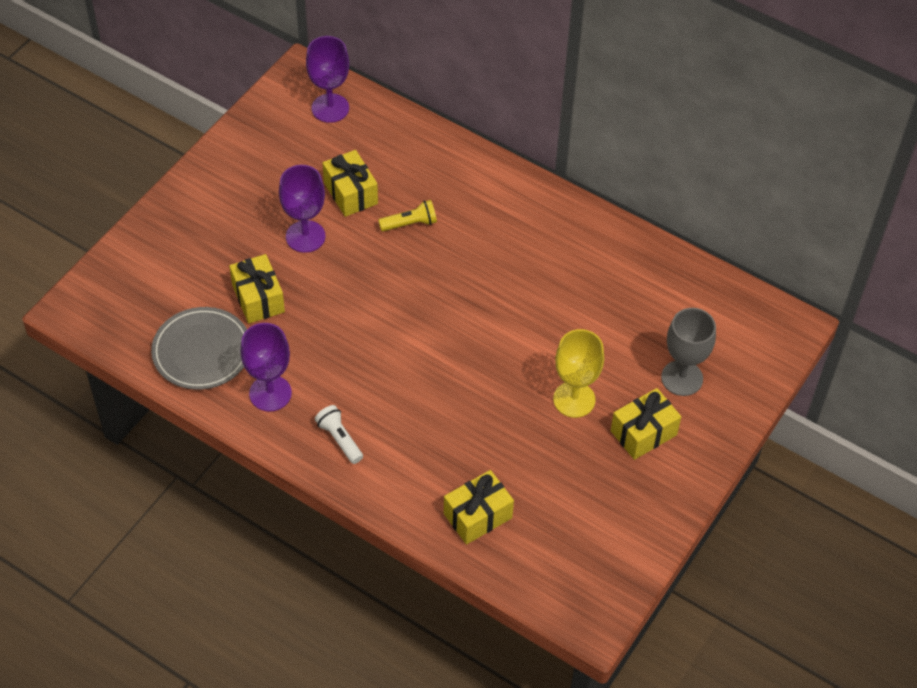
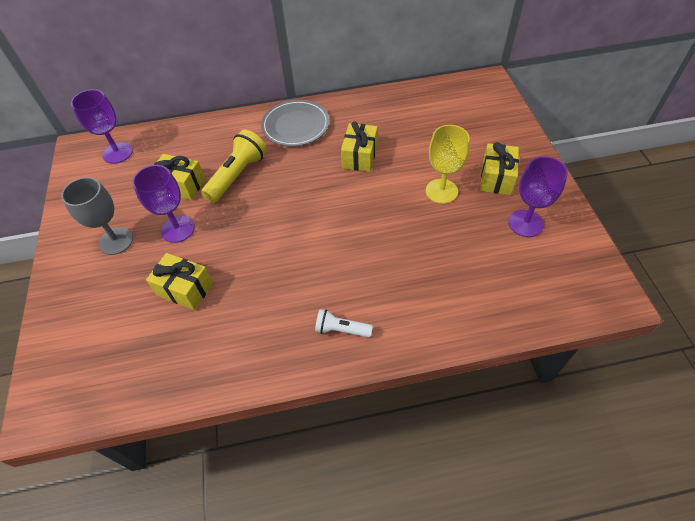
camera: 40 degrees left, 0 degrees up
grey plate [151,307,247,390] -> grey plate moved to [261,100,329,146]
purple goblet [241,323,292,412] -> purple goblet moved to [508,156,568,237]
yellow flashlight [378,200,437,231] -> yellow flashlight [201,129,267,203], size x1.75
yellow gift [444,470,514,544] -> yellow gift moved to [341,122,378,172]
grey goblet [661,308,716,396] -> grey goblet moved to [61,177,133,255]

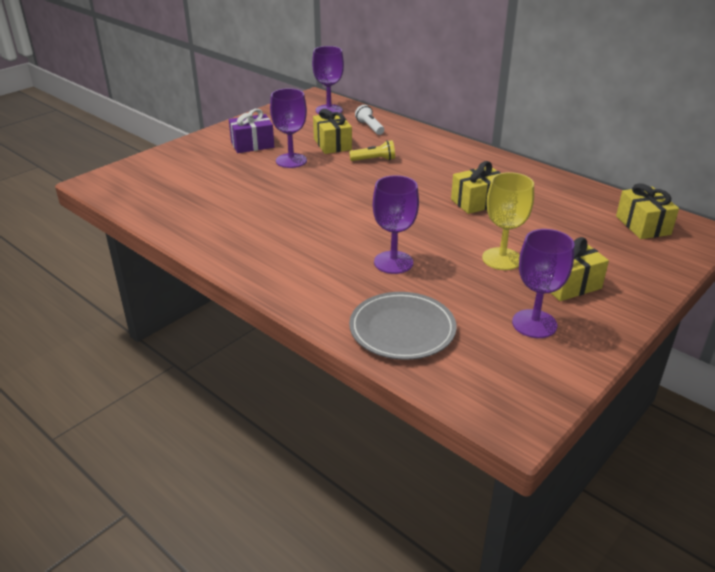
camera: 50 degrees right, 20 degrees down
grey goblet [61,177,133,255] -> purple gift [229,109,274,153]
yellow gift [146,253,213,310] -> yellow gift moved to [616,183,679,239]
yellow flashlight [201,129,267,203] -> yellow flashlight [349,140,395,161], size x0.57
grey plate [261,100,329,146] -> grey plate moved to [349,292,456,360]
white flashlight [315,309,373,338] -> white flashlight moved to [355,105,384,135]
none -> purple goblet [373,175,419,274]

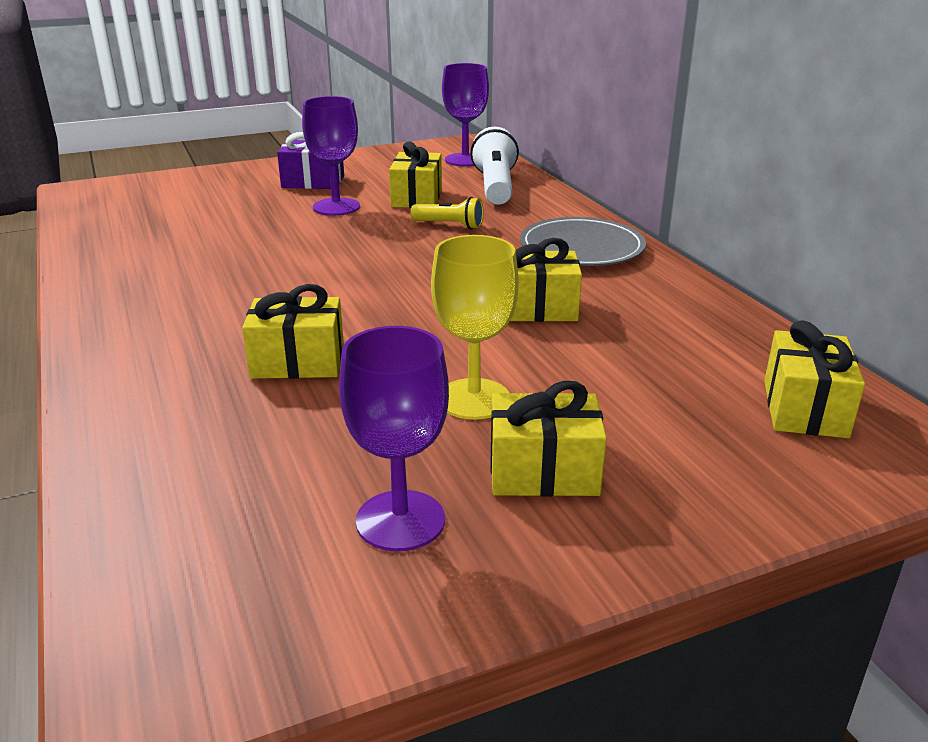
camera: 25 degrees right, 5 degrees down
grey plate [349,292,456,360] -> grey plate moved to [520,217,646,266]
white flashlight [355,105,384,135] -> white flashlight [470,126,519,205], size x1.75
purple goblet [373,175,419,274] -> yellow gift [242,284,344,379]

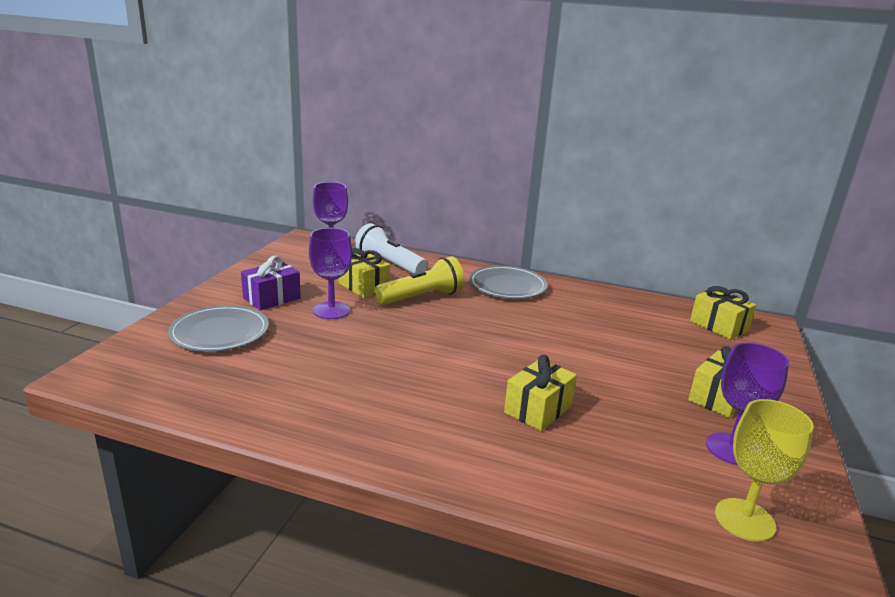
camera: 50 degrees left, 5 degrees down
yellow flashlight [411,197,484,229] -> yellow flashlight [375,256,464,305], size x1.75
yellow goblet [431,235,519,420] -> yellow goblet moved to [715,399,814,542]
yellow gift [510,238,582,322] -> none
none -> grey plate [168,305,269,352]

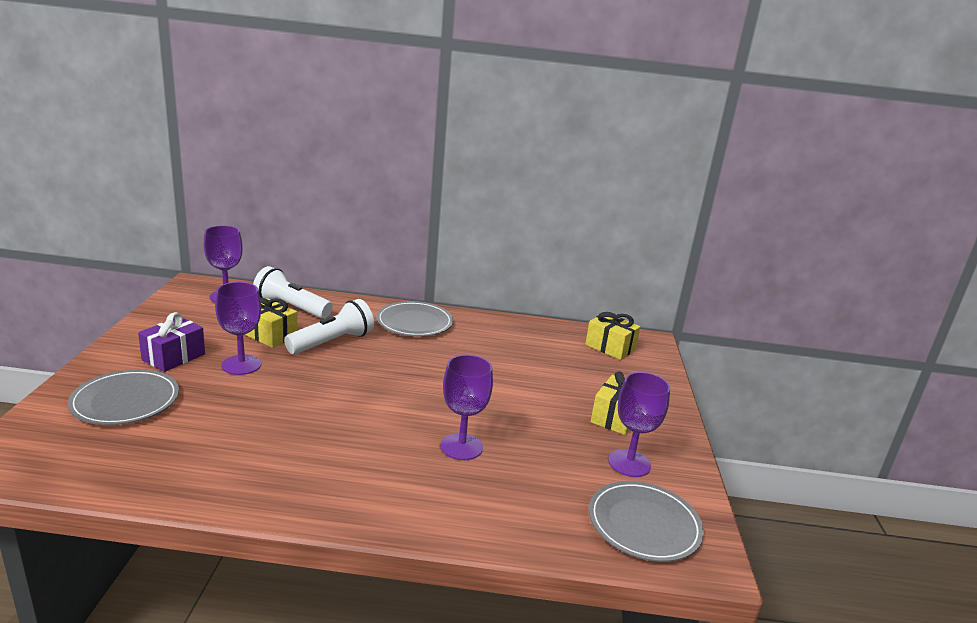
camera: 15 degrees left, 0 degrees up
yellow flashlight [375,256,464,305] -> white flashlight [284,299,374,354]
yellow gift [504,355,577,431] -> purple goblet [440,355,493,460]
yellow goblet [715,399,814,542] -> grey plate [589,481,704,562]

